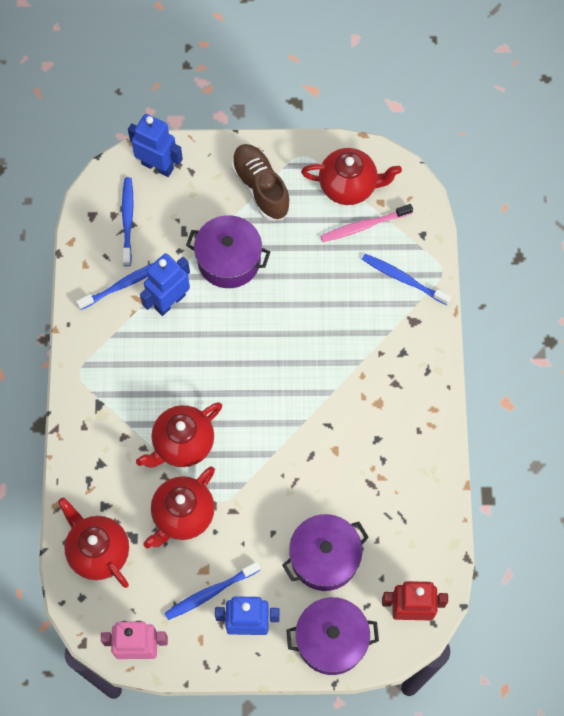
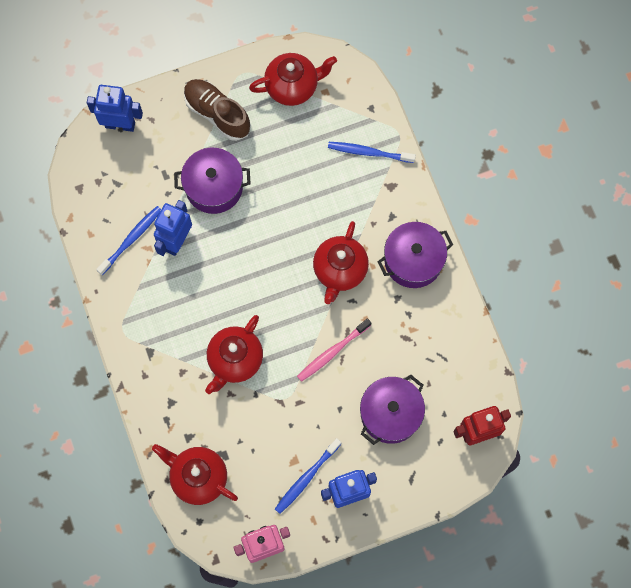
camera: 20 degrees left, 5 degrees up
blue toothbrush [122,177,134,266] -> none
red teapot [143,467,215,549] -> red teapot moved to [313,221,369,304]
purple pot [286,597,379,675] -> purple pot moved to [377,222,453,288]
pink toothbrush [320,204,413,242] -> pink toothbrush moved to [297,318,371,382]

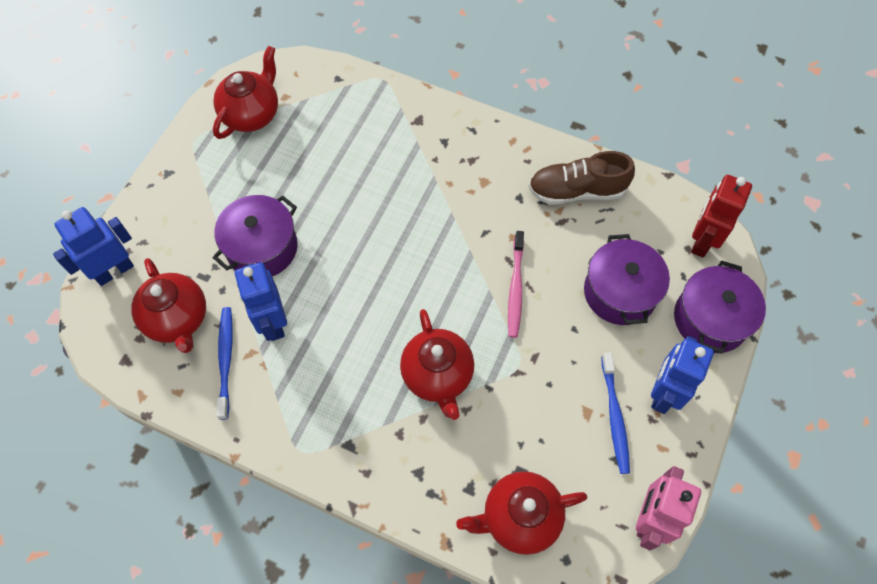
camera: 45 degrees left, 10 degrees down
brown shoe [184,79,251,141] -> brown shoe moved to [528,151,635,205]
red teapot [313,221,369,304] -> red teapot moved to [131,258,206,353]
blue toothbrush [328,142,416,163] -> none
purple pot [377,222,453,288] -> purple pot moved to [674,261,766,354]

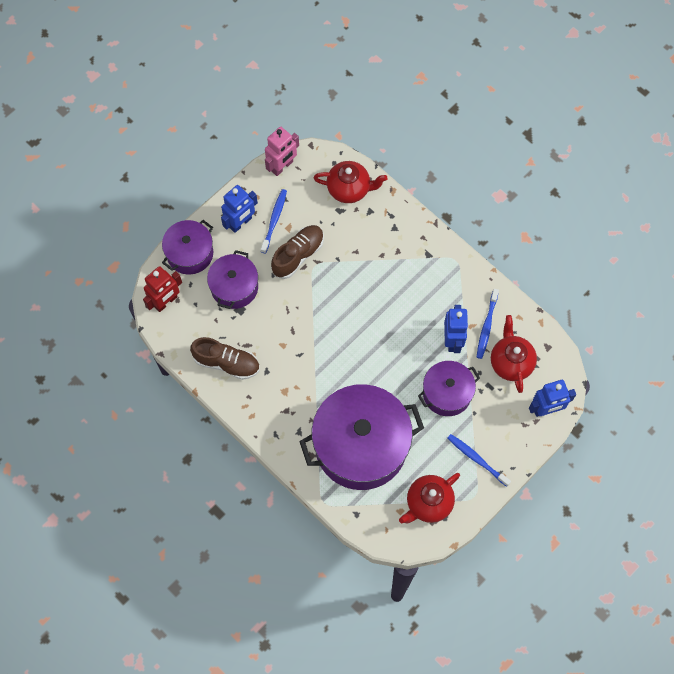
camera: 160 degrees left, 5 degrees up
red teapot [400,309,474,420] -> none
pink toothbrush [508,231,524,338] -> none
none -> brown shoe [271,225,324,279]
none -> purple pot [299,384,424,490]
none -> blue toothbrush [447,434,511,487]

